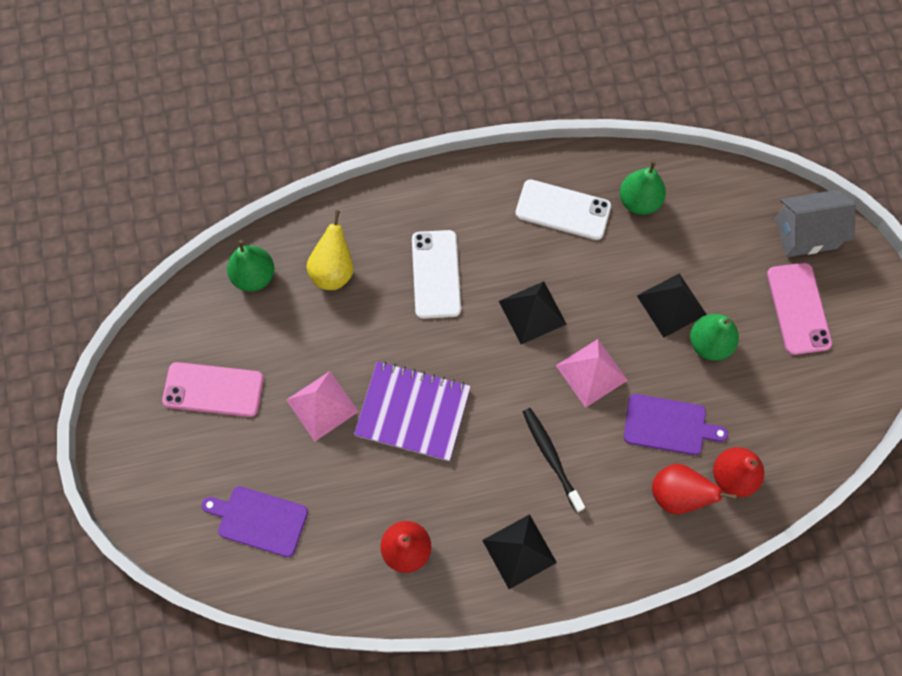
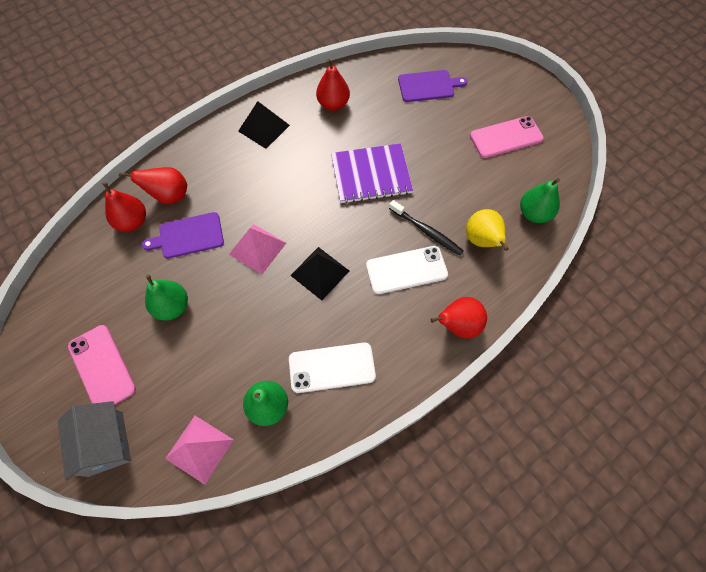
camera: 155 degrees right, 5 degrees down
pink pyramid [287,371,359,442] -> pink pyramid moved to [165,416,234,485]
white phone [412,230,461,319] -> white phone turned 75 degrees counterclockwise [366,246,448,294]
black toothbrush [523,408,585,513] -> black toothbrush moved to [389,200,464,256]
black pyramid [637,273,707,338] -> none
grey house [775,190,856,257] -> grey house turned 75 degrees counterclockwise [58,401,131,480]
none -> red pear [430,297,487,338]

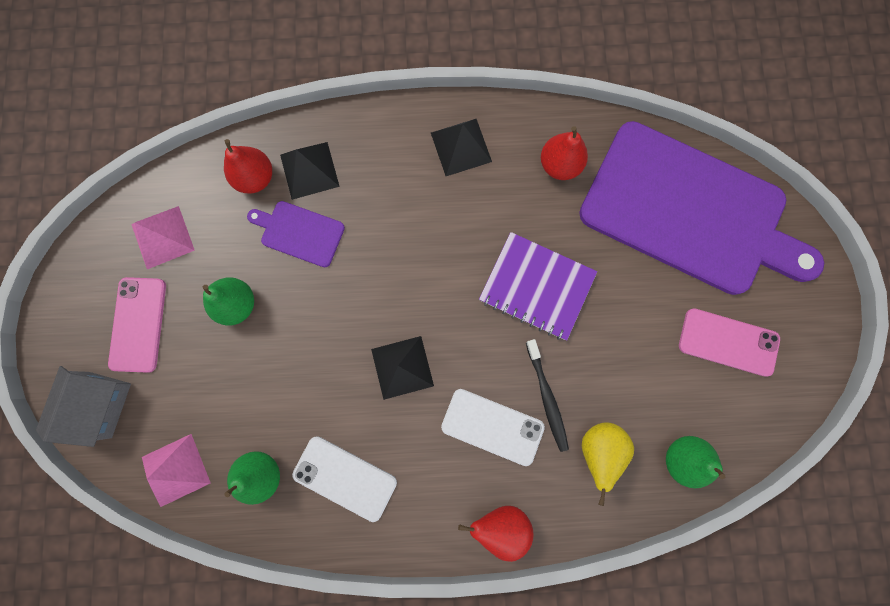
camera: 35 degrees right, 15 degrees up
red pear [119,167,187,204] -> black pyramid [280,142,340,200]
pink pyramid [229,224,286,274] -> pink pyramid moved to [132,206,195,269]
purple cutting board [398,70,467,102] -> purple cutting board [579,121,824,295], size x2.47

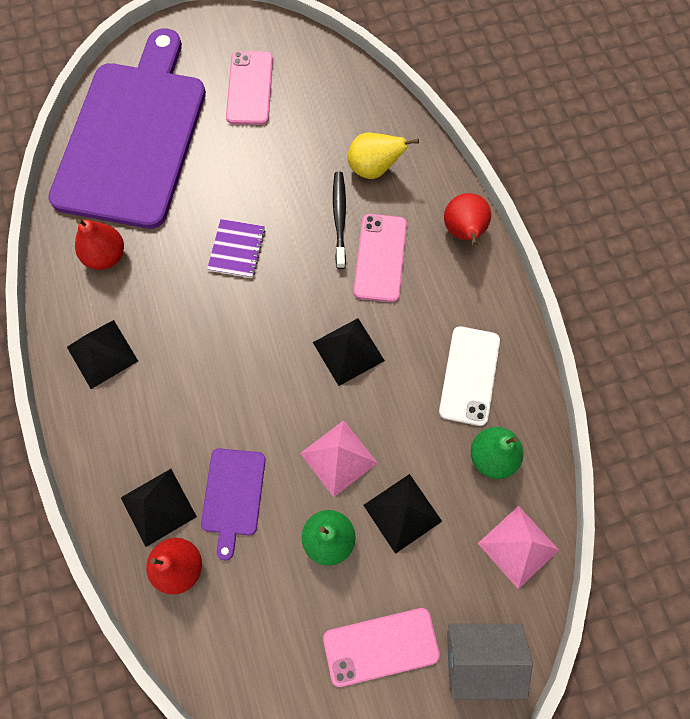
camera: 105 degrees left, 10 degrees down
pink pyramid [132,206,195,269] -> pink pyramid moved to [300,420,377,497]
white phone [441,389,545,466] -> pink phone [354,214,407,302]
purple notebook [479,232,597,340] -> purple notebook [207,219,265,278], size x0.60
black toothbrush [526,339,569,452] -> black toothbrush turned 60 degrees counterclockwise [333,172,346,269]
green pear [666,436,725,488] -> none
none -> black pyramid [363,474,442,554]

